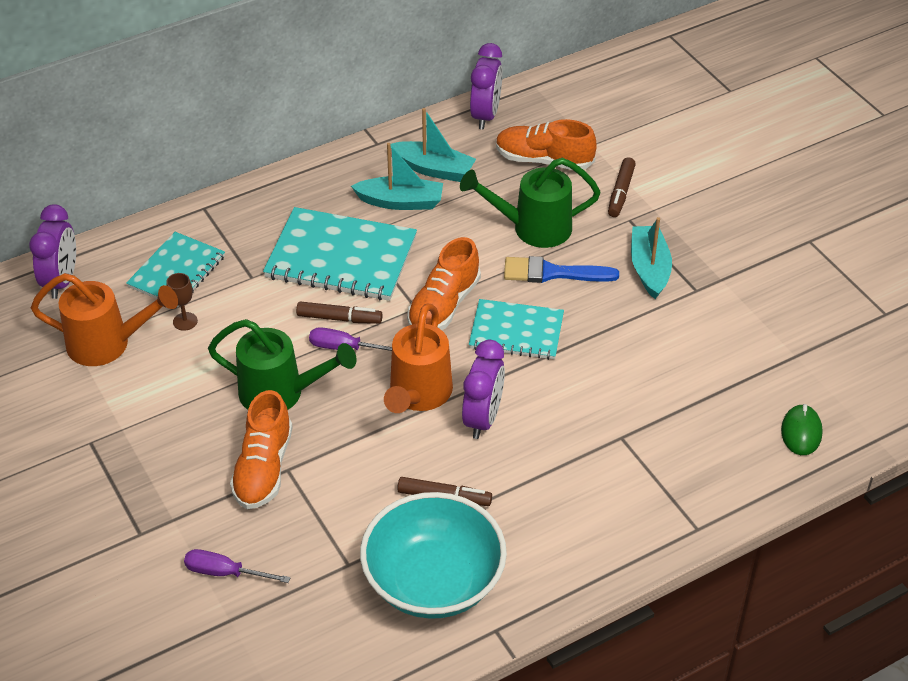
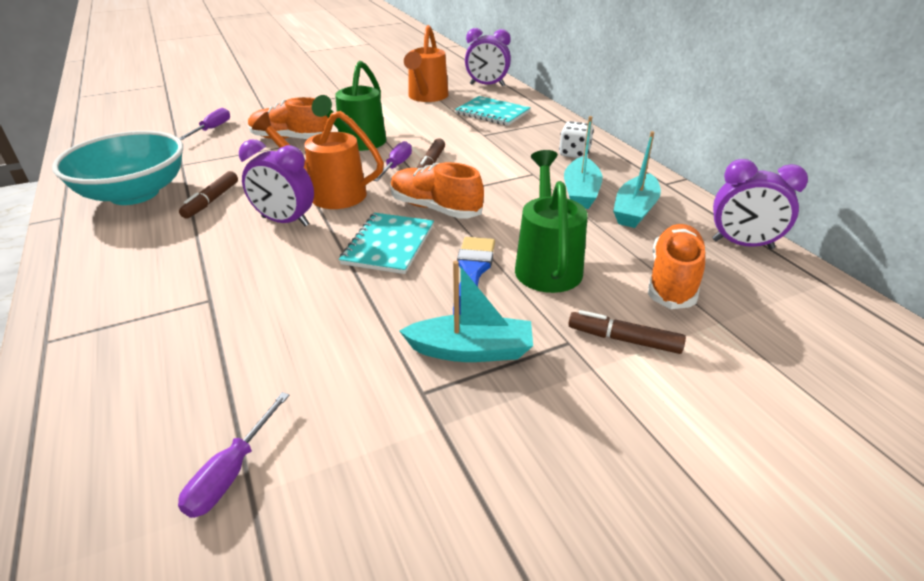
camera: 95 degrees right, 10 degrees down
brown goblet [166,273,198,331] -> none
turquoise notebook [263,207,417,301] -> none
green mouse [781,404,823,455] -> none
none -> purple screwdriver [178,392,289,518]
none -> white dice [559,121,594,158]

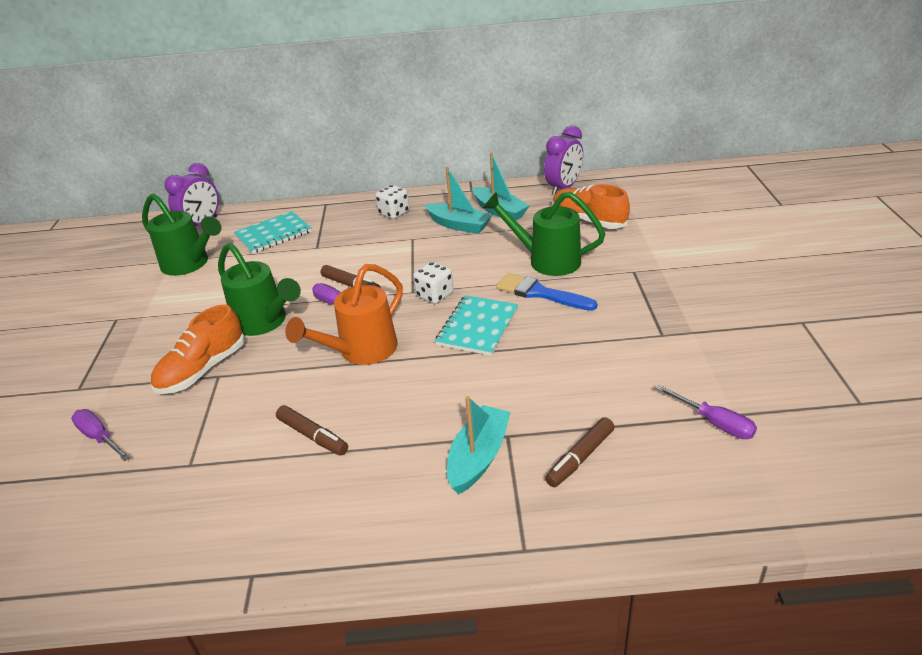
camera: 65 degrees left, 0 degrees up
turquoise bowl [52,131,183,205] -> none
purple clock [239,140,314,226] -> none
turquoise notebook [339,213,434,274] -> turquoise notebook turned 75 degrees clockwise [435,295,518,356]
orange shoe [391,162,484,219] -> white dice [413,261,453,304]
turquoise boat [399,261,533,362] -> turquoise boat moved to [447,396,511,494]
orange watering can [404,25,449,102] -> green watering can [142,194,222,276]
brown marker [568,310,686,354] -> brown marker moved to [545,417,615,487]

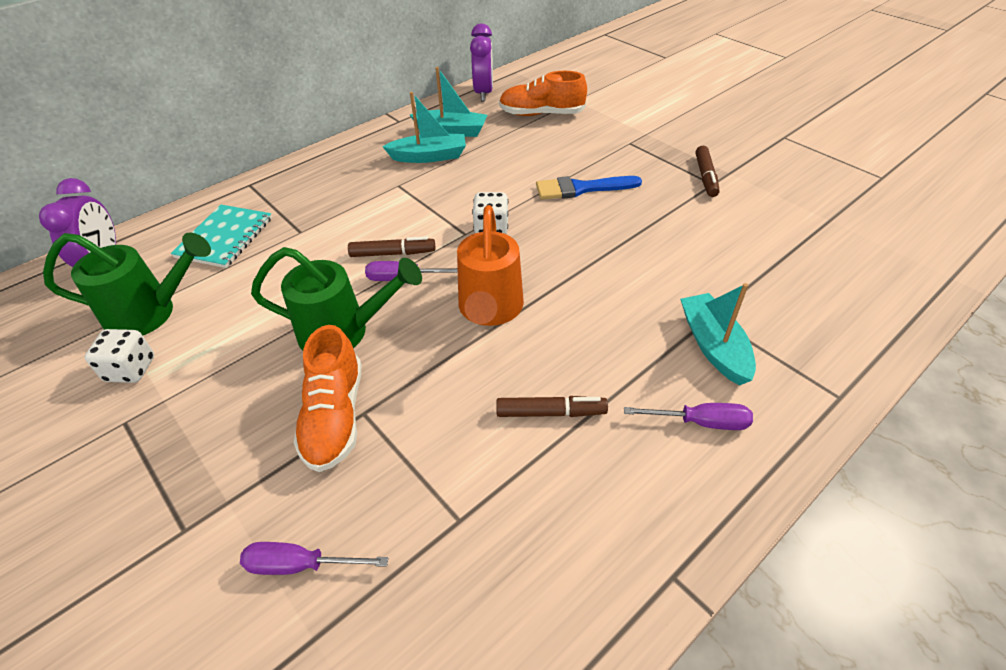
camera: 40 degrees left, 10 degrees up
white dice [375,185,410,219] -> white dice moved to [85,329,154,383]
turquoise notebook [435,295,518,356] -> none
green watering can [483,192,605,276] -> none
brown marker [545,417,615,487] -> brown marker moved to [695,146,720,197]
purple screwdriver [655,385,757,439] -> purple screwdriver moved to [624,403,753,430]

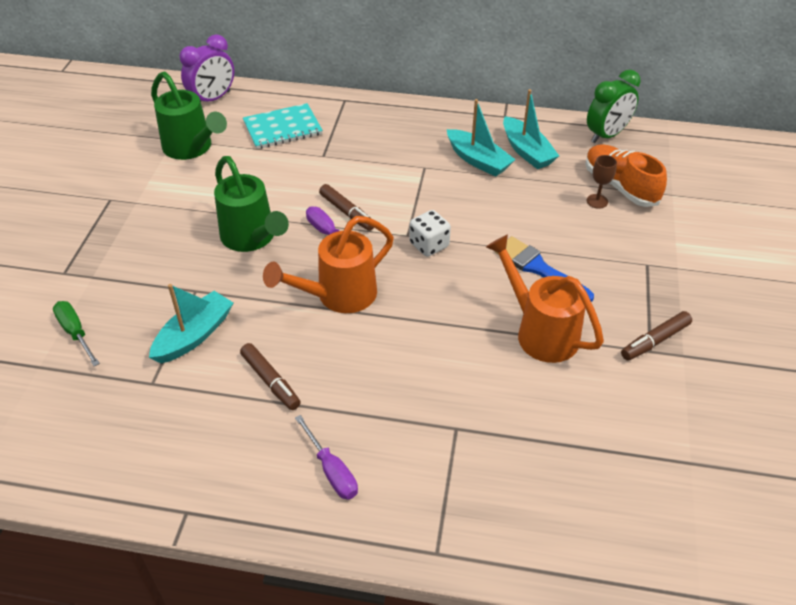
camera: 50 degrees right, 0 degrees up
white dice [85,329,154,383] -> none
purple screwdriver [240,542,388,575] -> green screwdriver [53,301,100,366]
orange shoe [293,325,362,472] -> none
purple clock [470,24,493,101] -> green clock [587,70,640,143]
turquoise boat [680,283,756,385] -> turquoise boat moved to [149,284,233,363]
none -> orange watering can [486,234,604,363]
none -> brown goblet [587,155,617,209]

